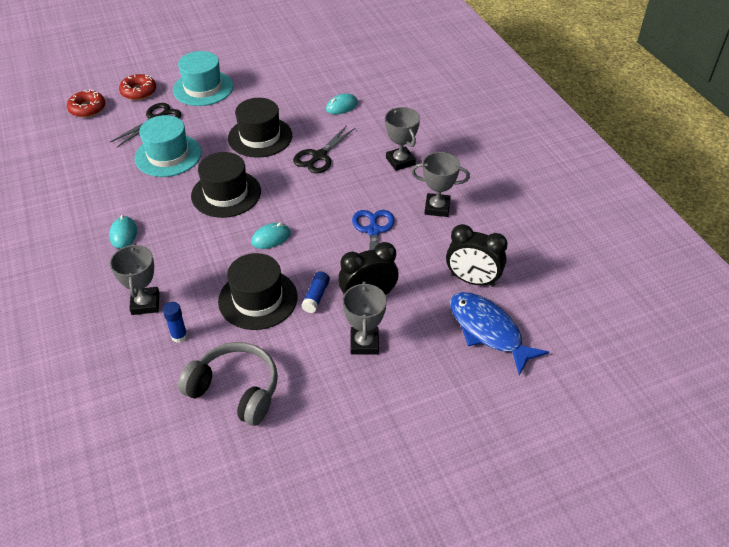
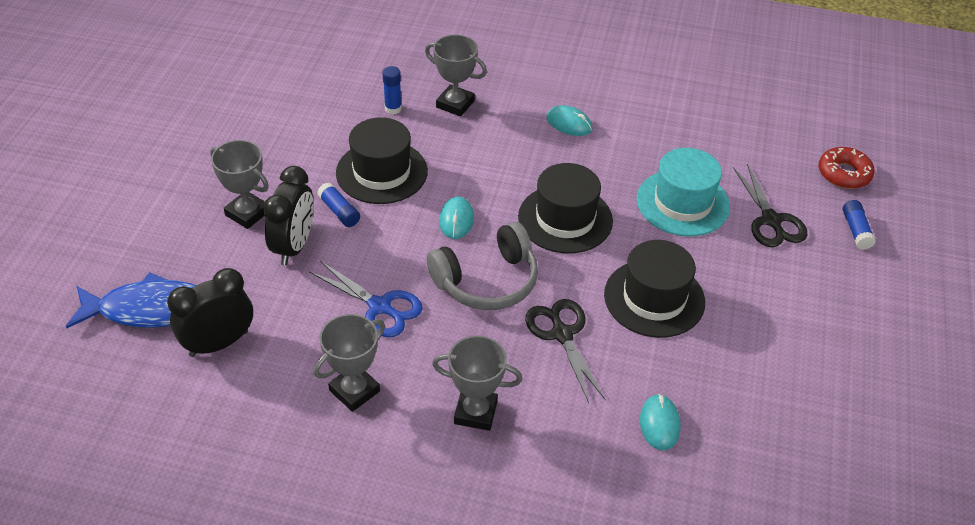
camera: 125 degrees right, 0 degrees up
red donut [119,74,156,100] -> blue glue stick [843,200,876,250]
turquoise hat [173,51,233,106] -> none
grey headphones [178,342,278,426] -> grey headphones moved to [427,222,538,310]

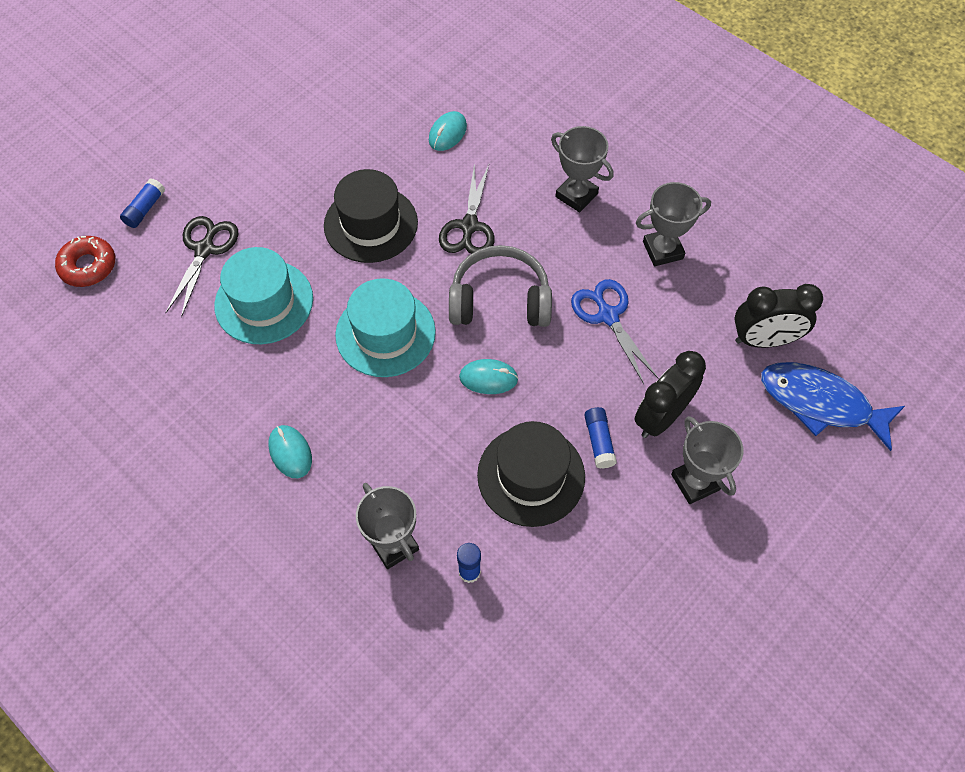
camera: 150 degrees left, 15 degrees up
turquoise mouse [439,196,474,239] -> turquoise mouse turned 60 degrees clockwise [459,359,518,394]
black hat [518,163,613,254] -> turquoise hat [335,278,436,377]

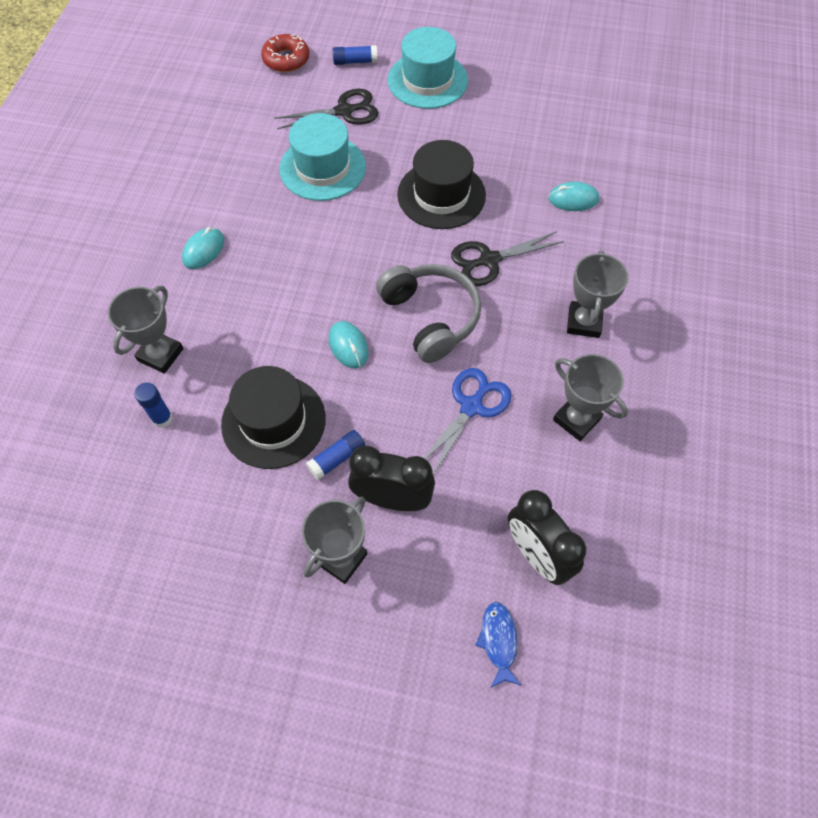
camera: 60 degrees right, 0 degrees up
turquoise hat [335,278,436,377] -> turquoise hat moved to [388,27,468,109]
blue fish [761,362,905,451] -> blue fish [475,602,522,688], size x0.51

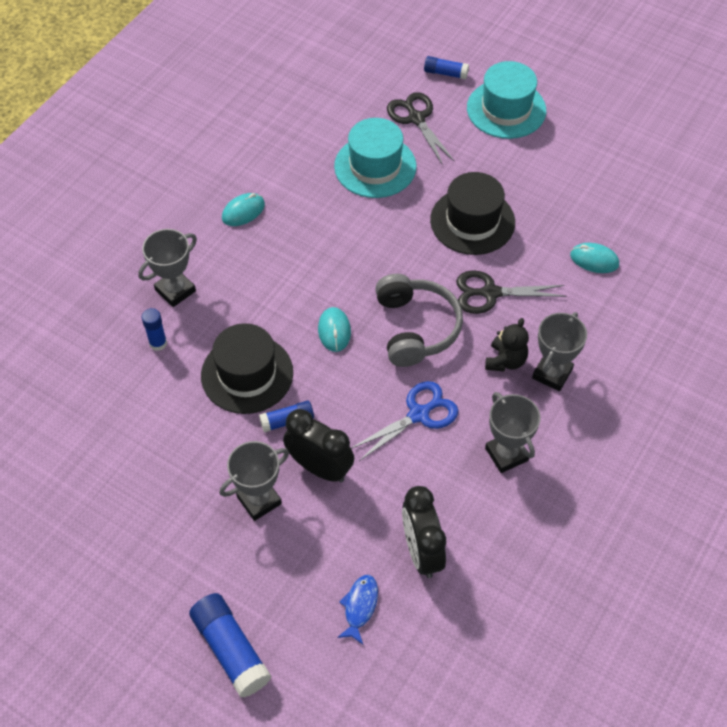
camera: 20 degrees right, 5 degrees down
red donut [261,34,309,72] -> none
black scissors [274,89,378,129] -> black scissors turned 120 degrees counterclockwise [387,92,455,165]
none -> blue glue stick [189,593,271,697]
none -> black teddy bear [485,318,529,372]

